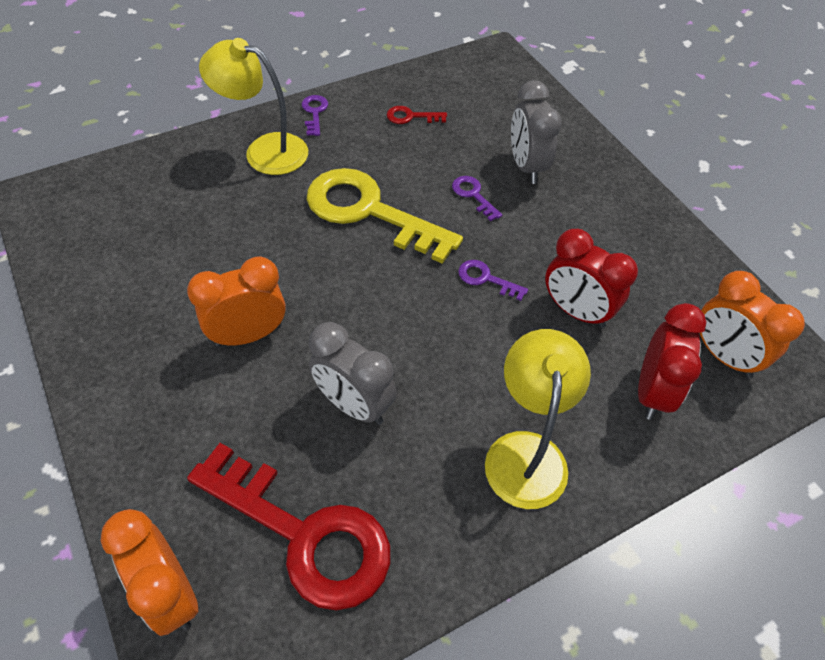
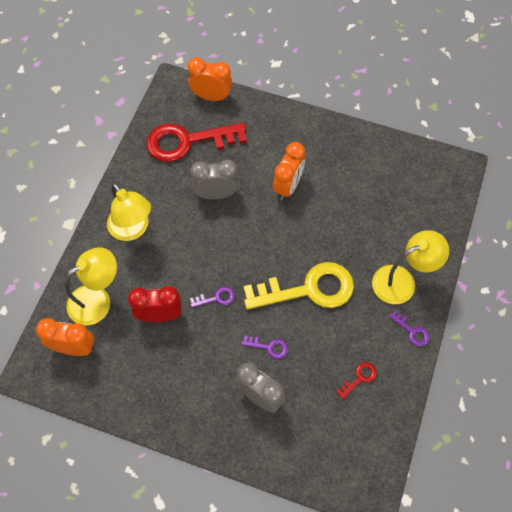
camera: 140 degrees right, 10 degrees up
red clock [638,303,707,420] -> yellow lamp [65,247,117,325]

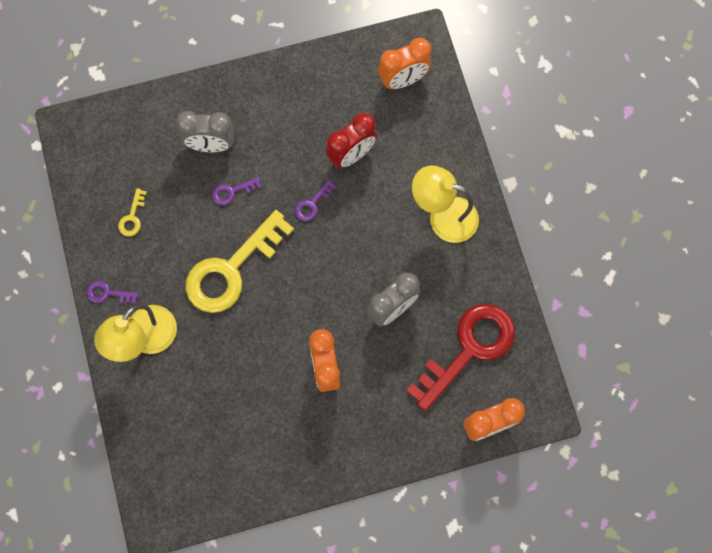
camera: 145 degrees right, 10 degrees up
yellow lamp [65,247,117,325] -> none
red key [336,362,377,399] -> yellow key [118,188,147,236]

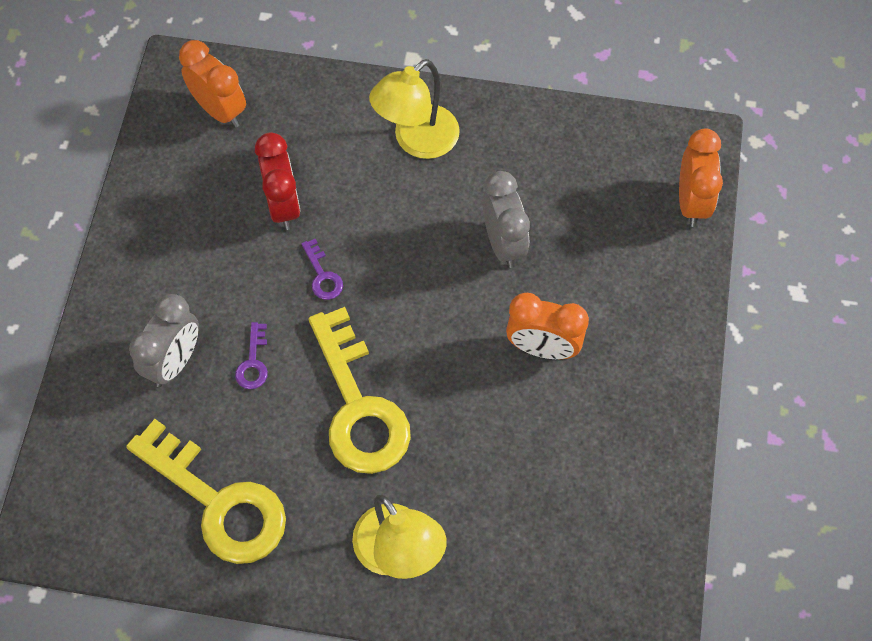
camera: 65 degrees left, 10 degrees down
purple key [87,280,138,304] -> none
yellow key [118,188,147,236] -> yellow key [126,419,286,564], size x2.48
orange clock [378,38,431,89] -> orange clock turned 45 degrees counterclockwise [179,40,246,128]
red key [406,304,515,411] -> none

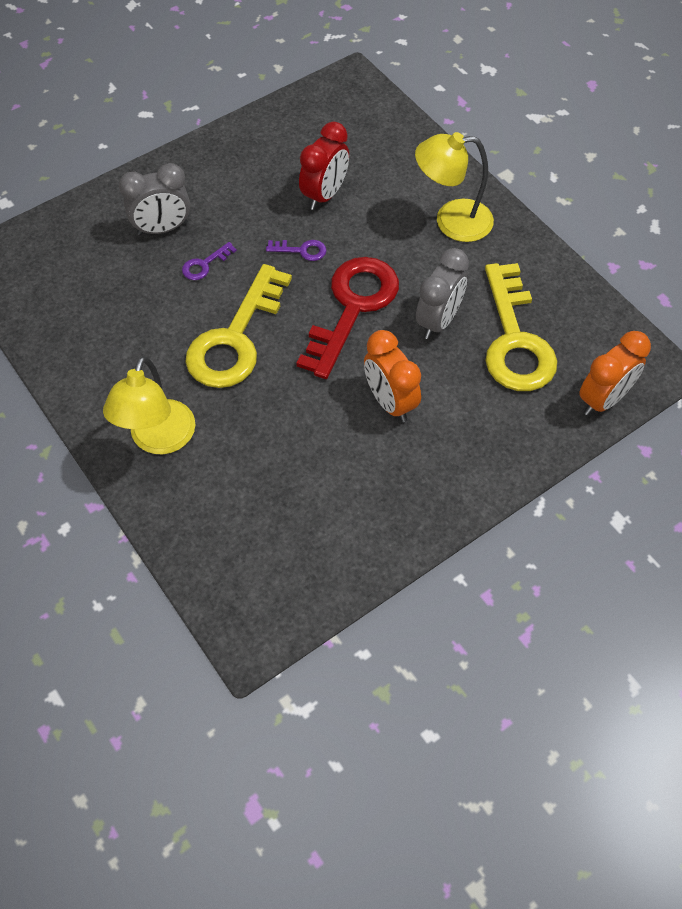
camera: 45 degrees right, 5 degrees down
yellow key [126,419,286,564] -> yellow key moved to [485,263,557,391]
orange clock [179,40,246,128] -> none
purple key [301,239,343,300] -> purple key turned 105 degrees counterclockwise [266,240,326,261]
none -> red key [297,257,399,379]

